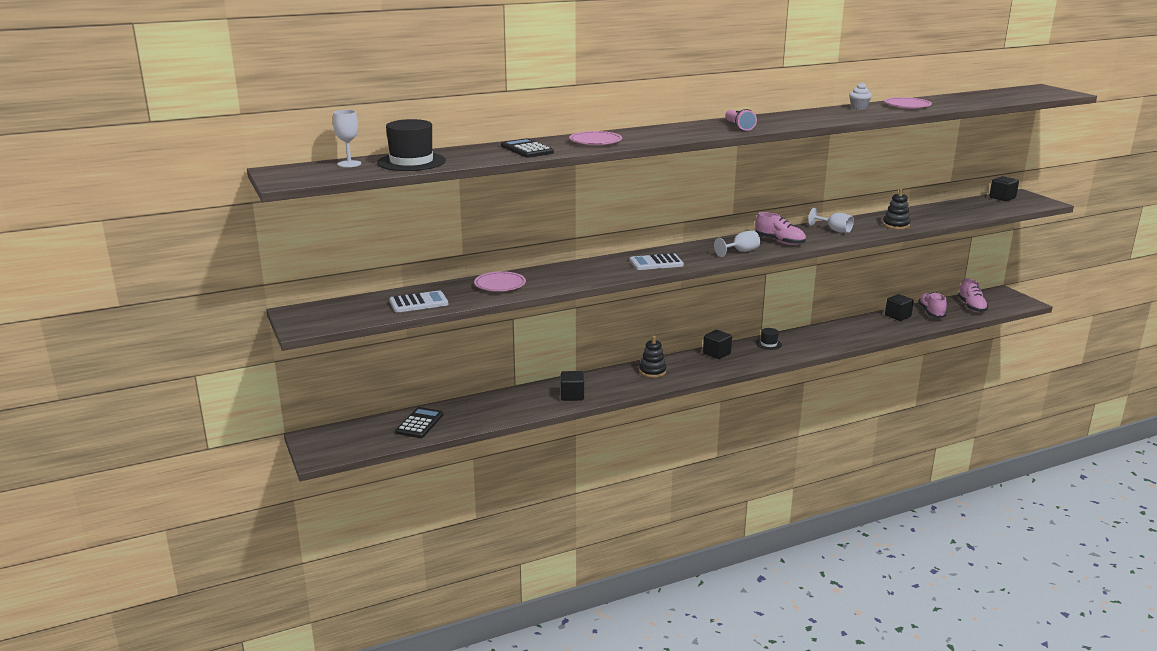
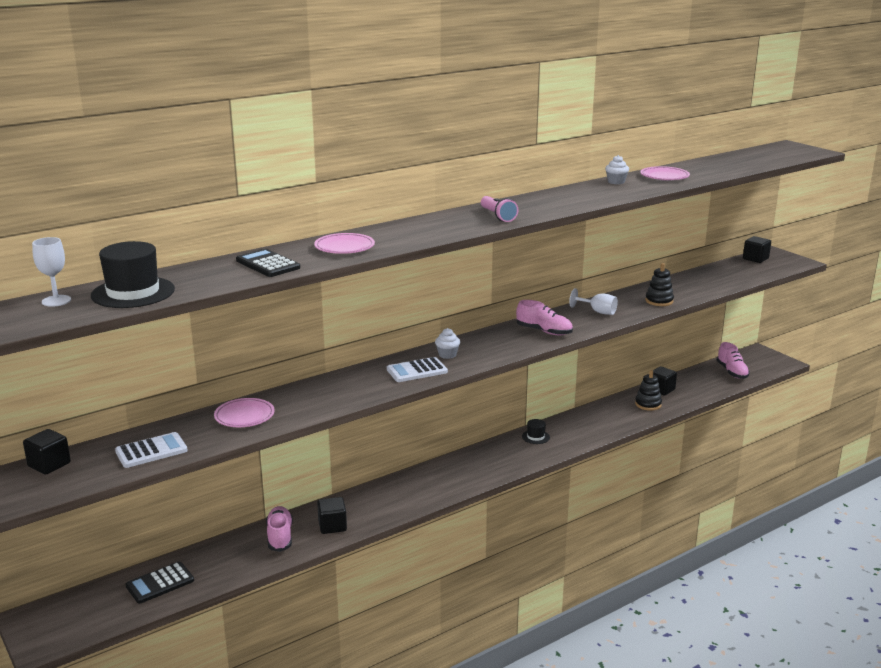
camera: 10 degrees left, 0 degrees up
black calculator [395,407,444,438] -> black calculator turned 135 degrees counterclockwise [125,562,194,604]
black stacking toy [639,336,666,378] -> black stacking toy moved to [635,370,662,411]
black cube [703,330,732,359] -> black cube moved to [23,429,71,474]
white goblet [714,231,760,257] -> none
pink shoe [918,292,947,318] -> pink shoe moved to [266,506,293,552]
none -> white cupcake [435,328,460,359]

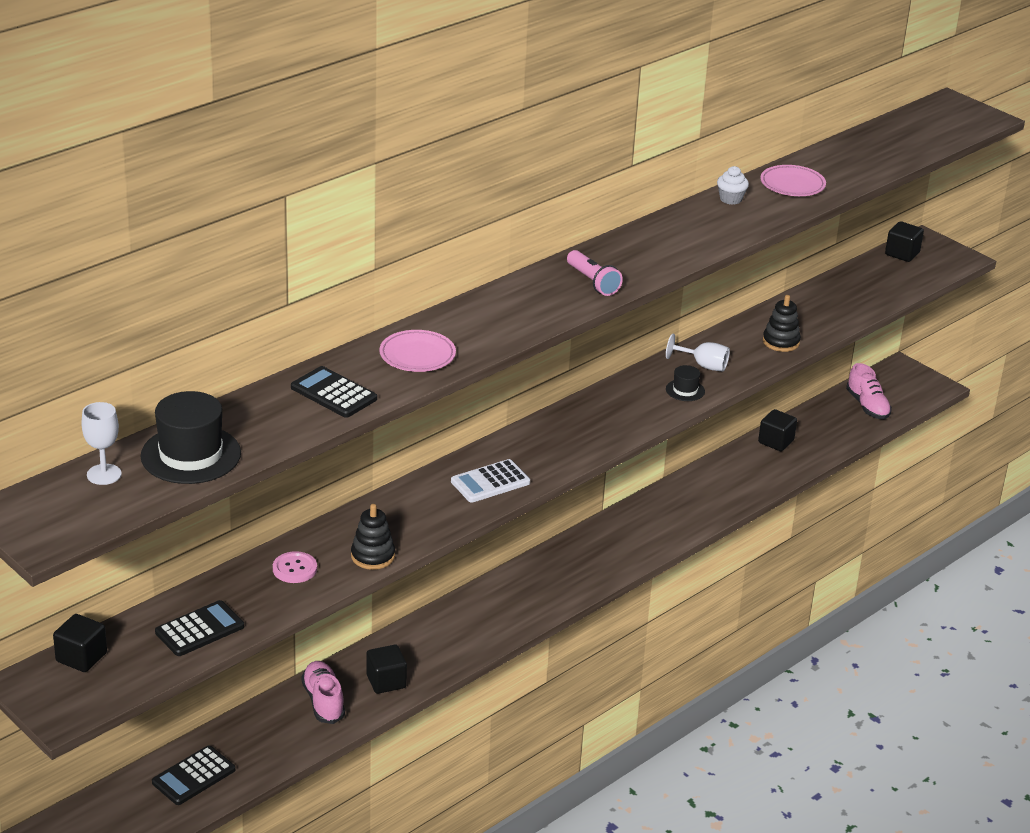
camera: 10 degrees left, 10 degrees up
white calculator [115,432,188,468] -> black calculator [155,600,244,656]
pink plate [214,398,275,427] -> pink button [273,551,317,583]
white cupcake [435,328,460,359] -> none
pink shoe [516,300,573,335] -> none
black hat [522,419,550,444] -> black hat moved to [666,365,705,401]
black stacking toy [635,370,662,411] -> black stacking toy moved to [351,504,395,570]

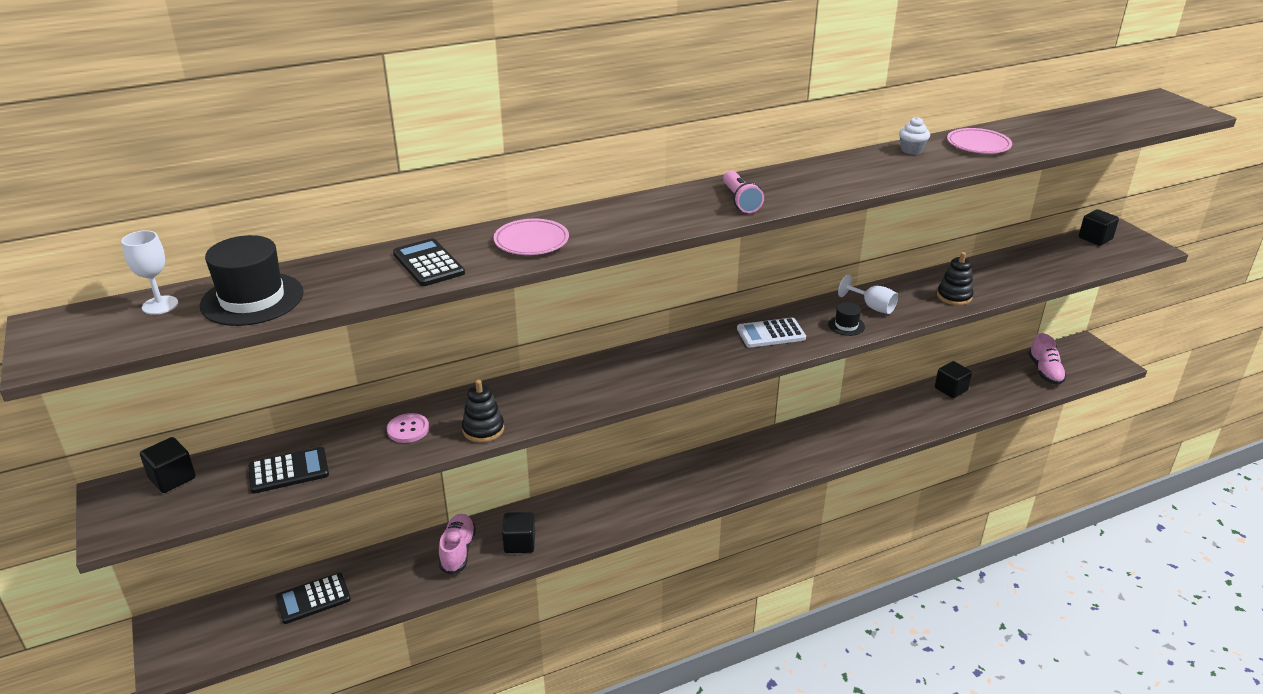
camera: 20 degrees right, 0 degrees up
white calculator [451,459,530,503] -> white calculator moved to [737,318,806,348]

